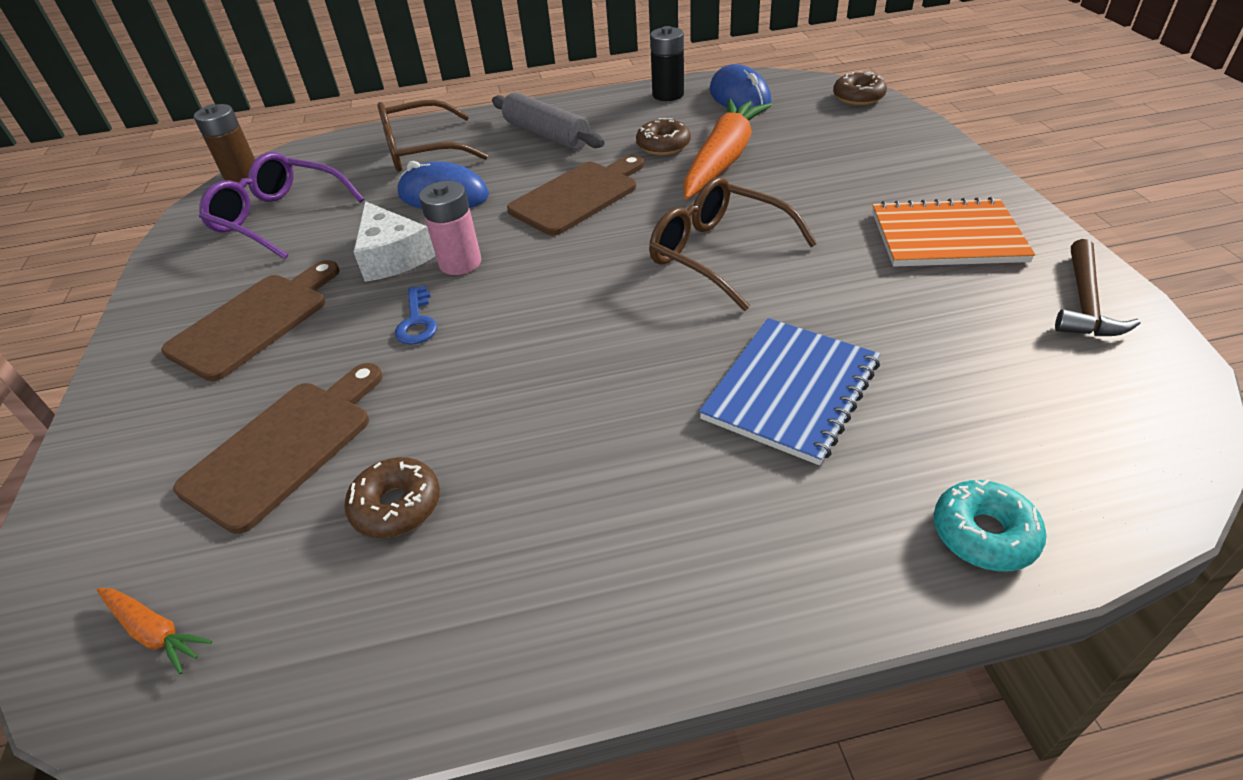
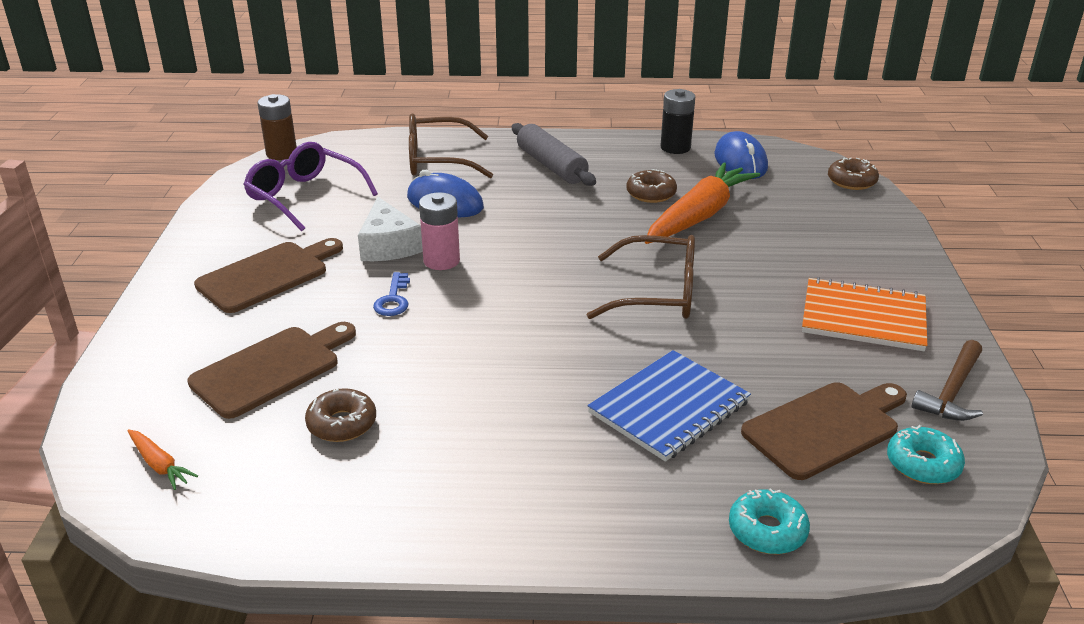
camera: 10 degrees right, 10 degrees down
brown cutting board [507,155,644,235] -> brown cutting board moved to [741,382,907,480]
brown glasses [649,177,817,311] -> brown glasses turned 135 degrees clockwise [587,235,695,319]
none -> turquoise donut [887,425,965,484]

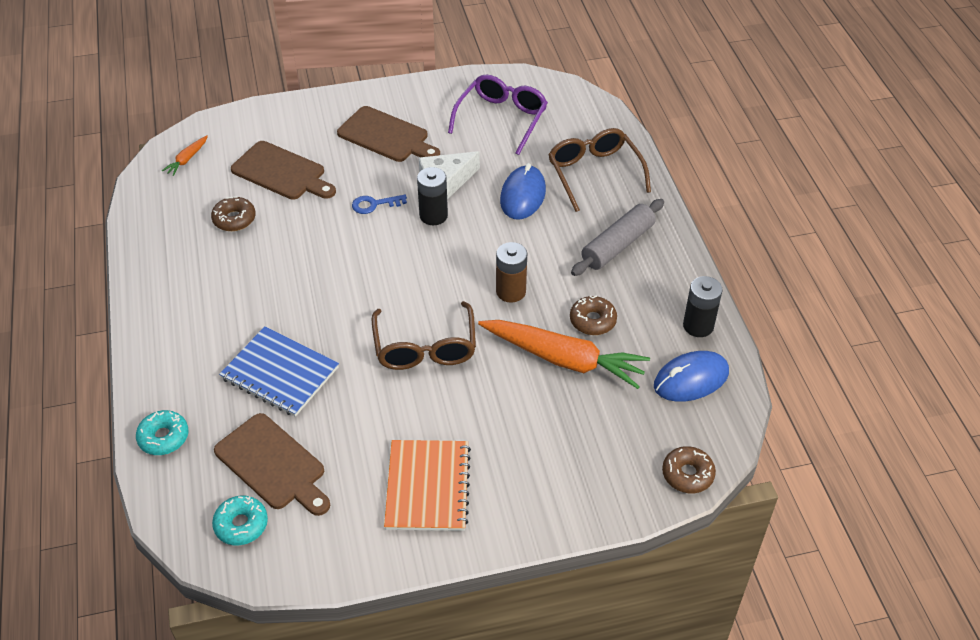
camera: 75 degrees right, 15 degrees up
brown battery [258,94,297,160] -> brown battery moved to [496,242,527,303]
pink battery [419,192,460,270] -> black battery [417,167,448,225]
brown hammer [912,340,983,421] -> none

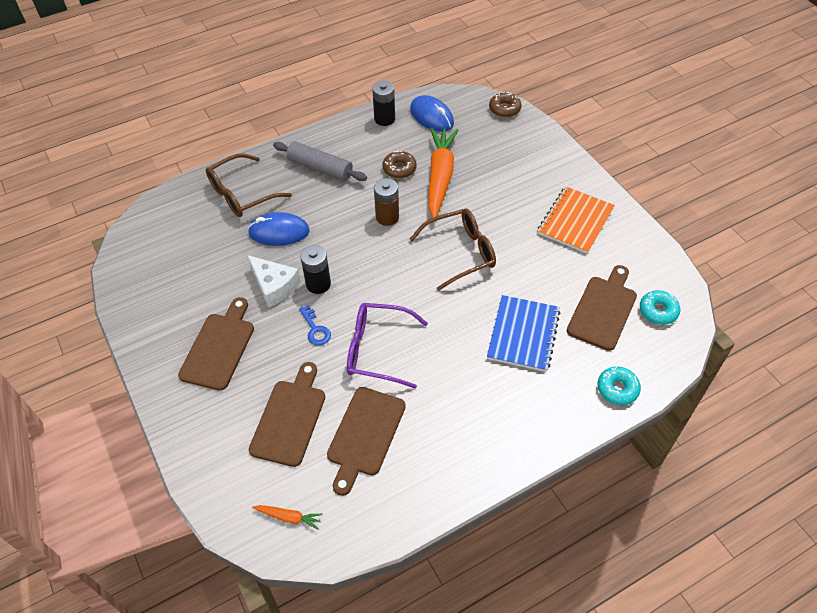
camera: 105 degrees left, 5 degrees up
brown donut [211,196,256,231] -> brown cutting board [327,387,406,496]
orange notebook [384,440,471,531] -> orange notebook turned 45 degrees counterclockwise [538,187,615,254]
purple glasses [448,74,548,155] -> purple glasses moved to [347,303,428,389]

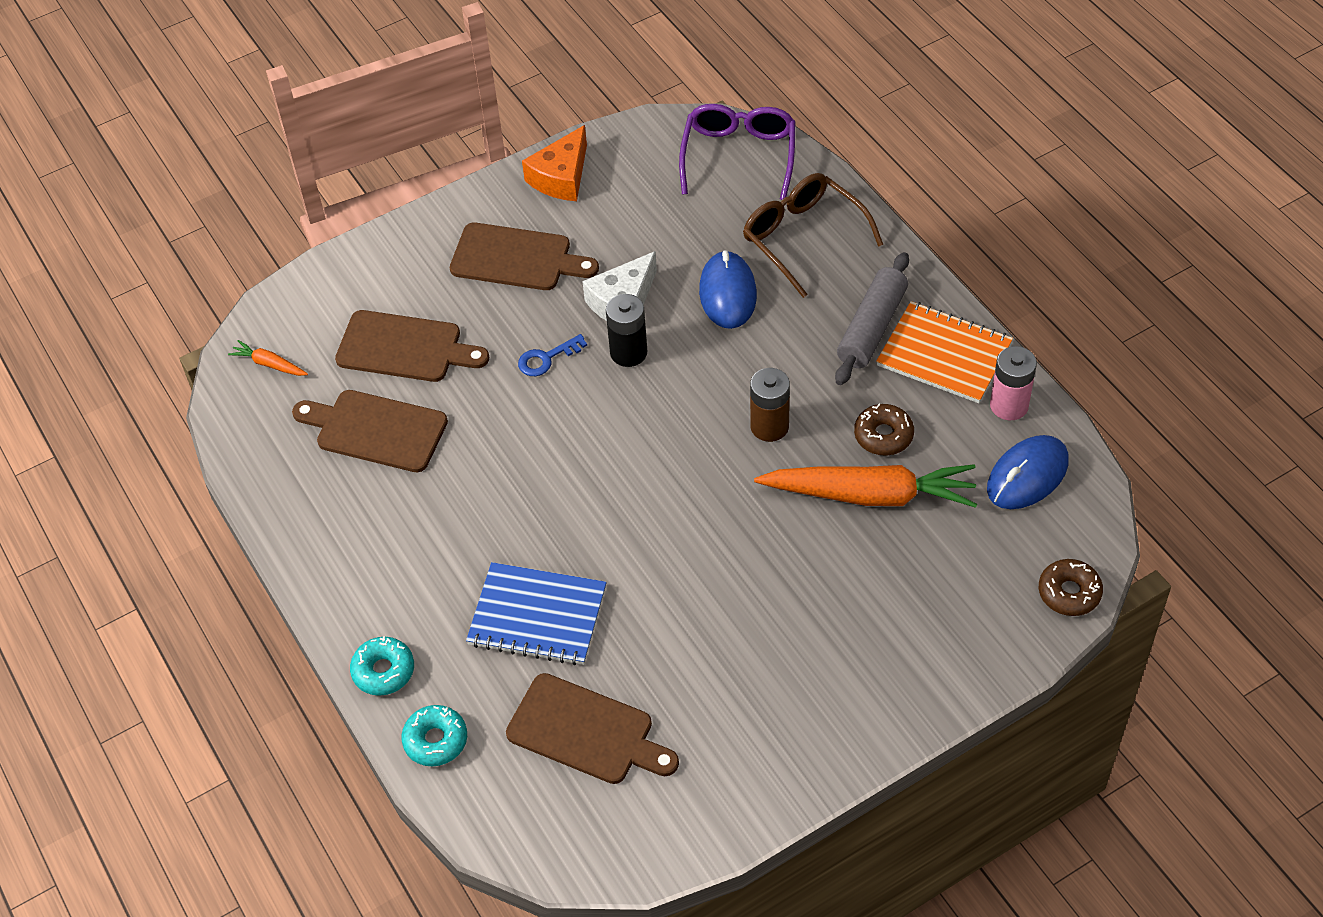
camera: 90 degrees right, 0 degrees up
orange carrot [252,505,323,530] -> orange carrot turned 105 degrees clockwise [228,340,308,376]
purple glasses [347,303,428,389] -> purple glasses moved to [679,104,796,200]
black battery [372,81,395,126] -> pink battery [990,346,1037,420]
brown glasses [410,208,496,291] -> none
orange notebook [538,187,615,254] -> orange notebook moved to [876,301,1013,403]
turquoise donut [640,290,680,325] -> turquoise donut moved to [350,636,414,696]
none -> orange cheese [522,125,587,201]

